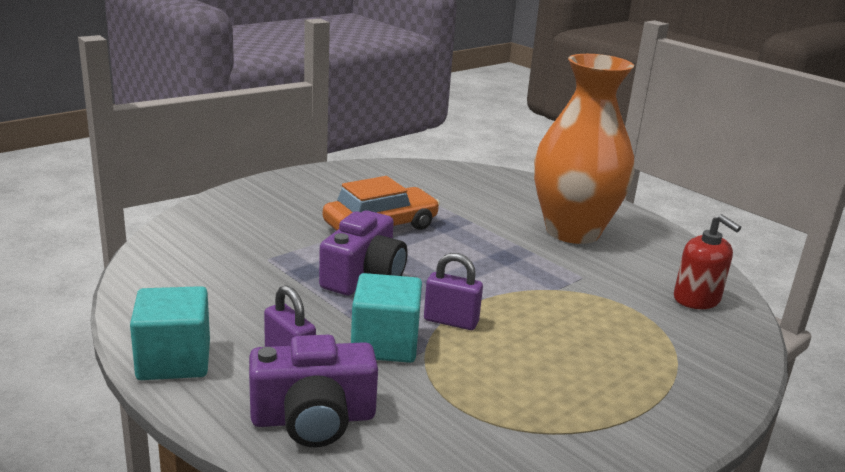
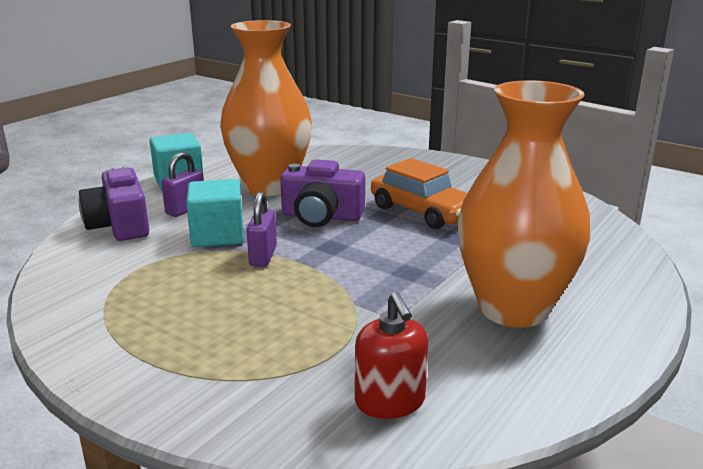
camera: 80 degrees right, 0 degrees up
red soap dispenser [674,214,741,309] -> red soap dispenser turned 60 degrees counterclockwise [355,292,428,419]
none -> orange vase [220,20,312,196]

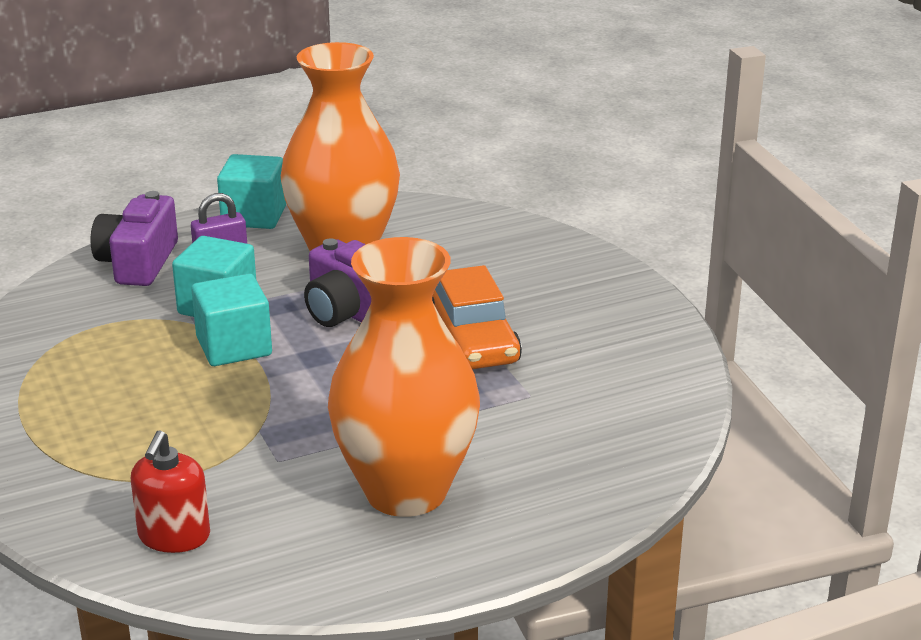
camera: 30 degrees right, 5 degrees up
purple padlock [246,192,277,267] -> turquoise cube [191,273,272,366]

